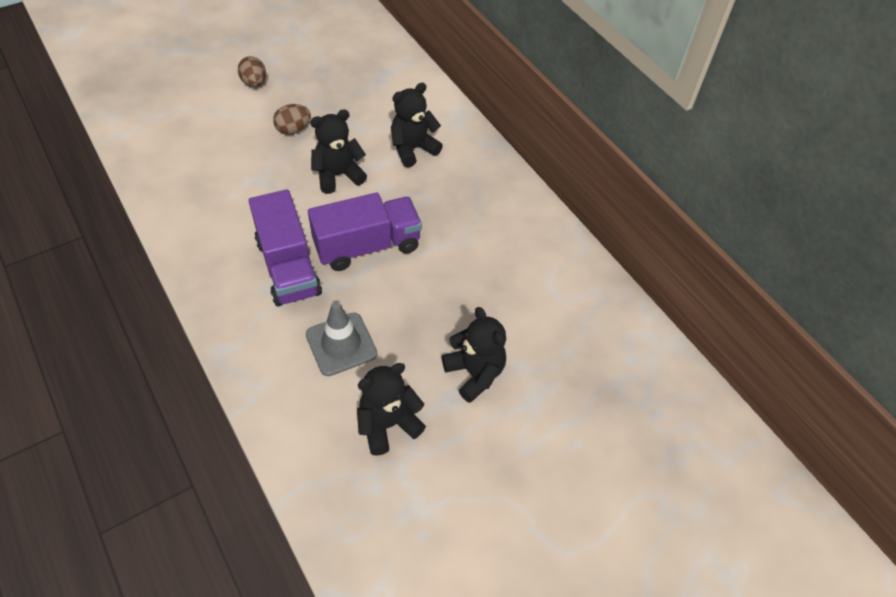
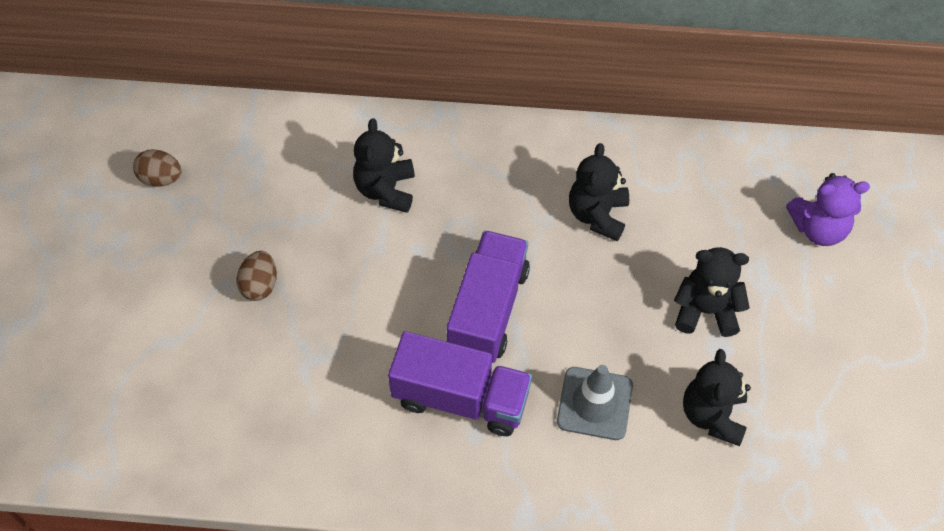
camera: 50 degrees left, 5 degrees up
brown egg [238,56,266,87] -> brown egg moved to [133,149,182,187]
black teddy bear [310,109,367,194] -> black teddy bear moved to [569,143,629,241]
none -> purple teddy bear [786,173,870,246]

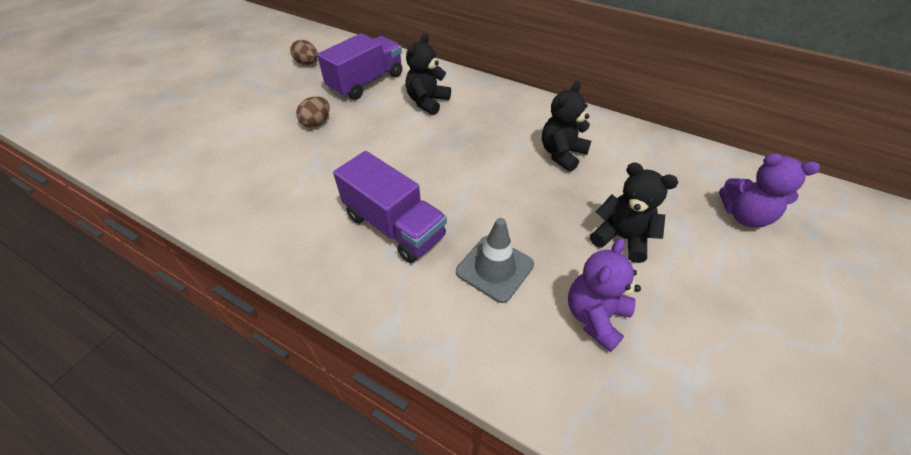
camera: 25 degrees right, 10 degrees down
purple truck [447,230,530,363] -> purple truck moved to [317,33,402,100]
black teddy bear [683,349,751,446] -> purple teddy bear [568,238,641,352]

